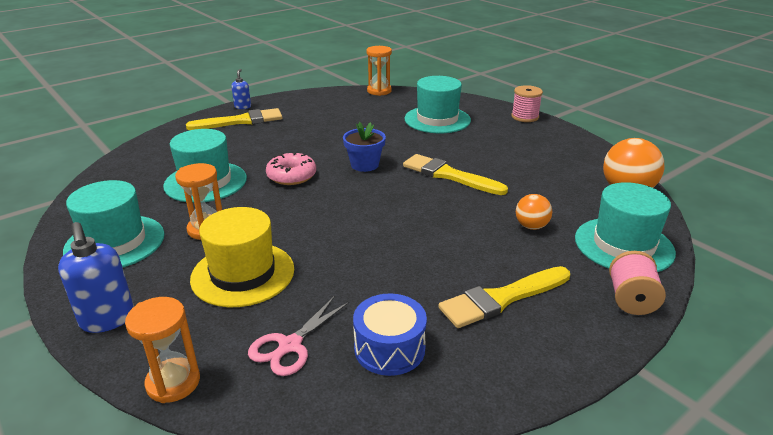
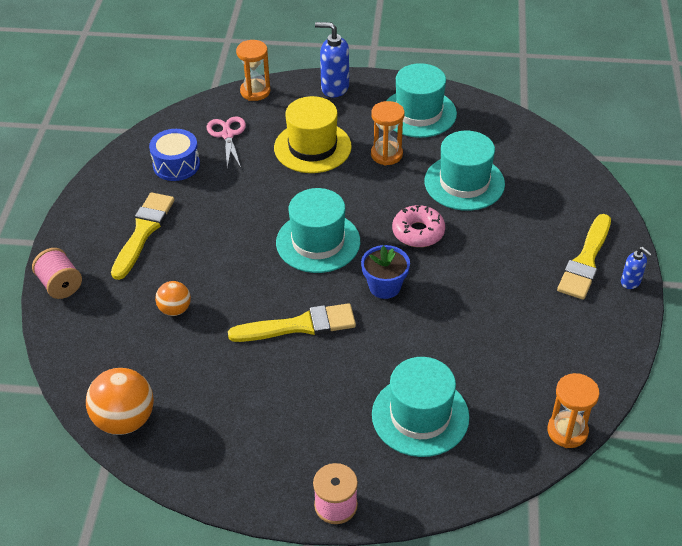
camera: 135 degrees right, 15 degrees up
turquoise hat [575,182,676,272] -> turquoise hat moved to [276,188,360,273]

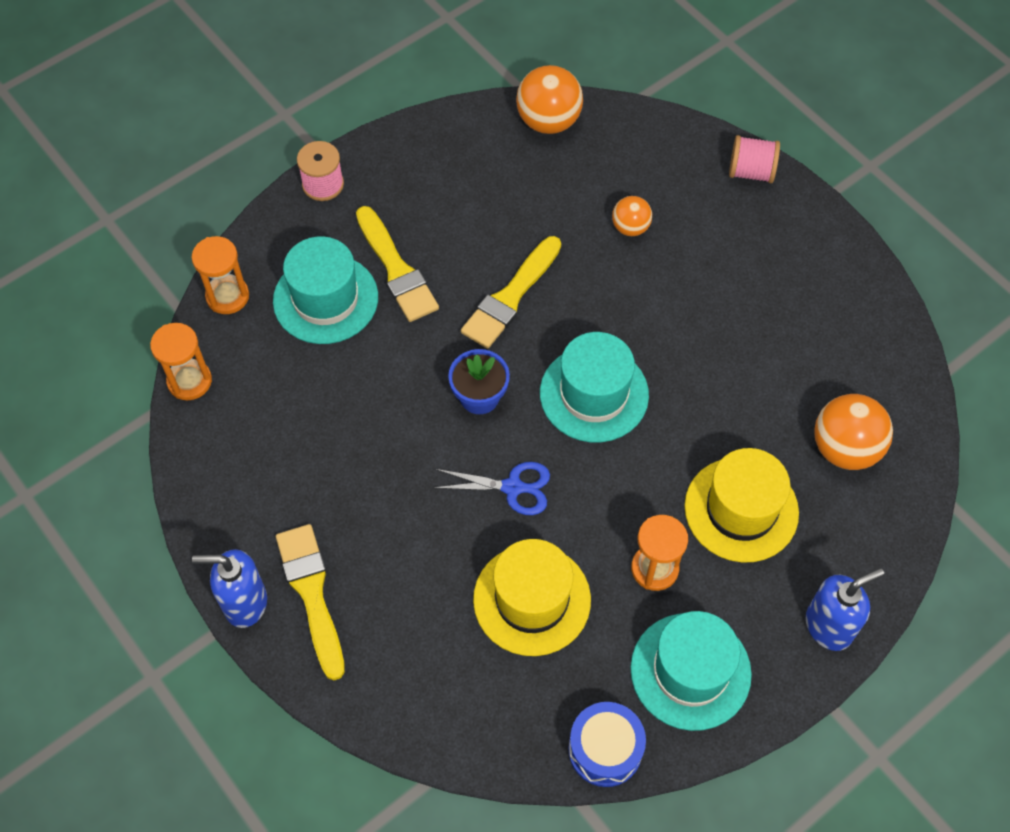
camera: 135 degrees right, 15 degrees up
yellow brush [111,192,175,280] -> yellow brush moved to [356,206,439,322]
blue drum [149,129,200,181] -> blue drum moved to [568,702,646,787]
pink scissors [207,116,246,169] -> orange ball [814,394,893,470]
orange hourglass [236,40,270,101] -> orange hourglass moved to [192,236,249,314]
pink donut [392,205,445,247] -> blue scissors [433,462,550,515]
turquoise hat [424,131,505,211] -> yellow hat [473,539,591,656]
blue soap dispenser [621,247,652,289] -> blue soap dispenser [192,549,267,628], size x1.77

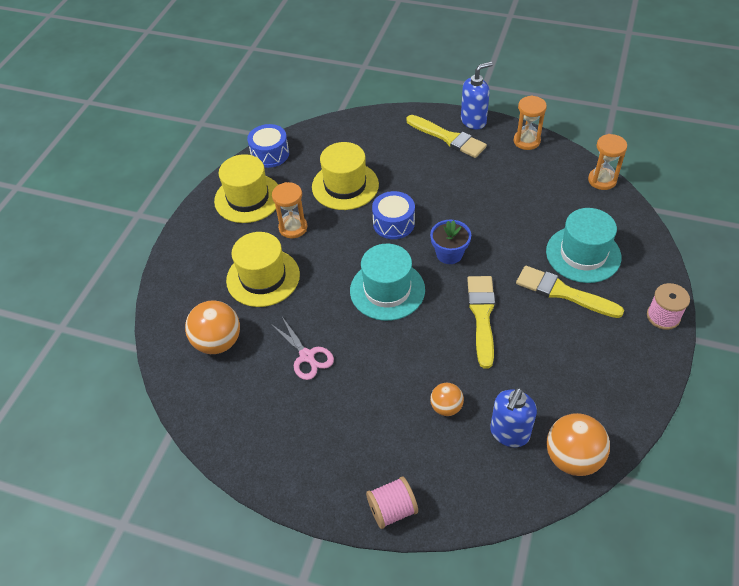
camera: 150 degrees right, 10 degrees down
orange hourglass [192,236,249,314] -> orange hourglass moved to [514,95,547,150]
blue scissors [433,462,550,515] -> blue drum [372,191,415,239]
turquoise hat [630,611,752,731] -> yellow hat [214,154,278,223]
blue soap dispenser [806,568,884,651] -> blue soap dispenser moved to [490,388,537,447]
none -> pink scissors [271,317,334,380]

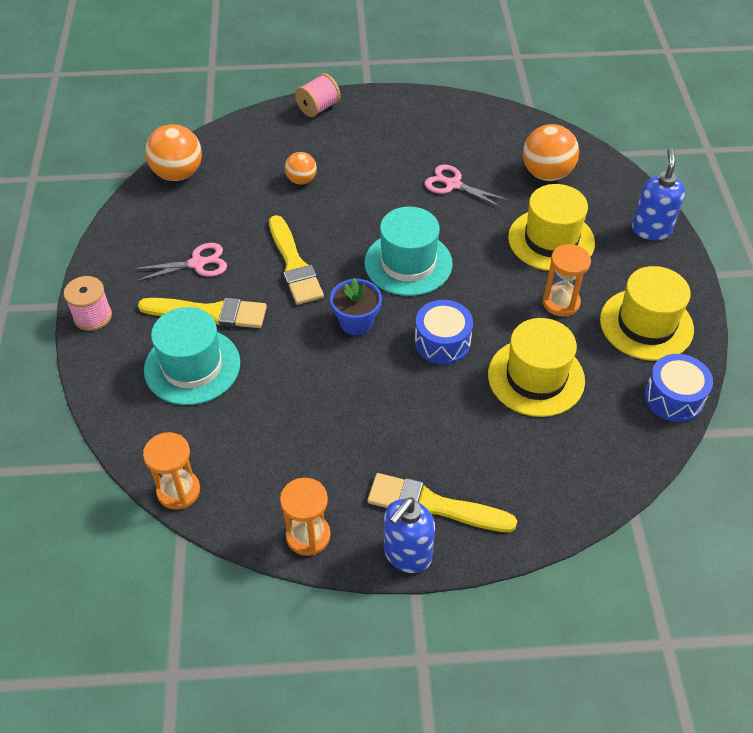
camera: 155 degrees right, 0 degrees up
blue soap dispenser [490,388,537,447] -> blue soap dispenser moved to [632,148,685,241]
none -> pink scissors [134,243,227,281]

